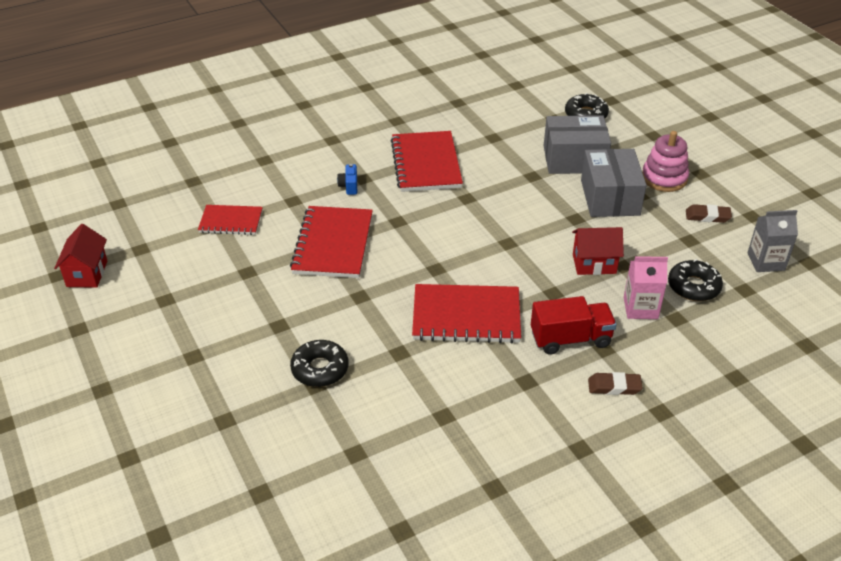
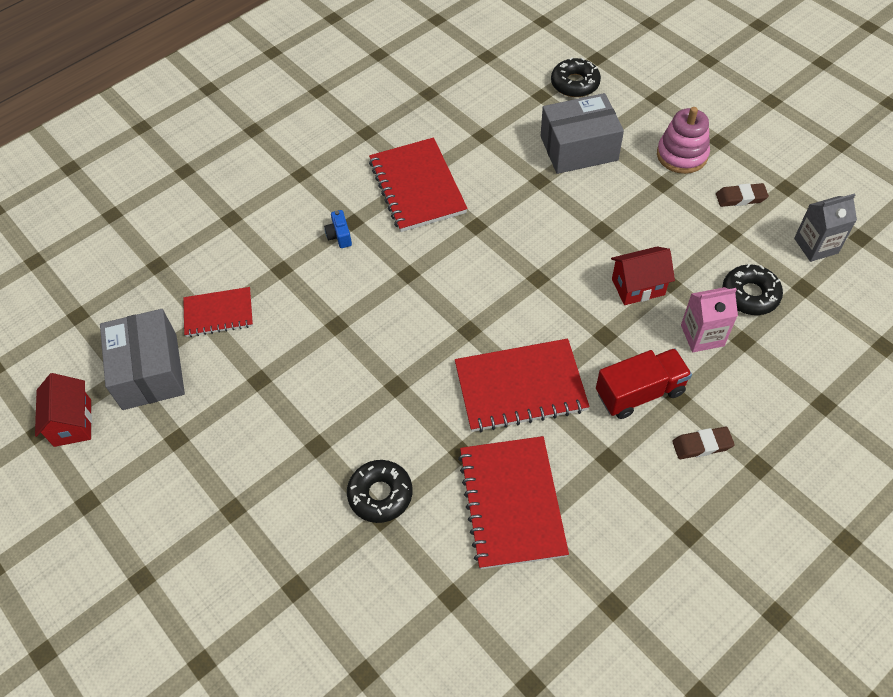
camera: 10 degrees left, 15 degrees up
red notebook [290,206,373,278] -> red notebook moved to [458,436,569,569]
grey box [581,149,647,217] -> grey box moved to [100,309,185,410]

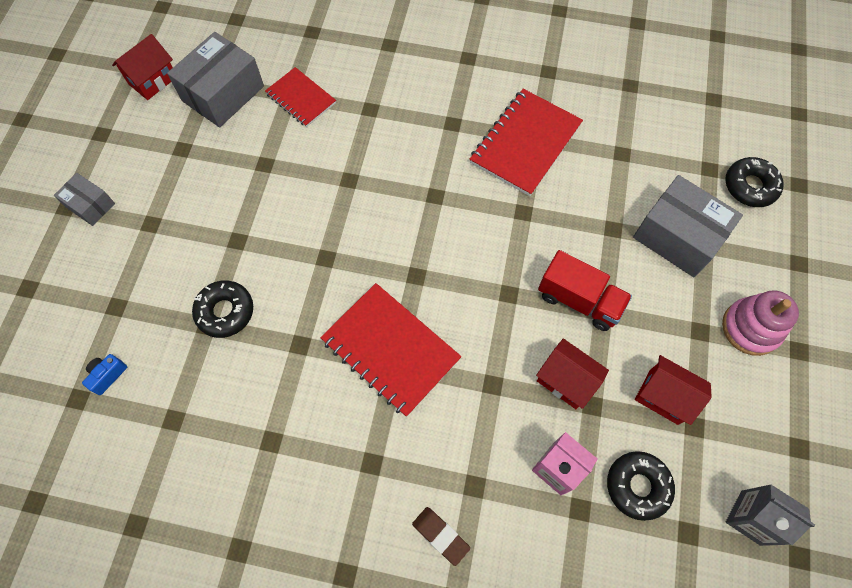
camera: 50 degrees right, 10 degrees up
blue camera [324,210,352,248] -> blue camera moved to [82,354,127,395]
red notebook [458,436,569,569] -> none
red truck [596,348,692,419] -> red truck moved to [538,250,632,331]
brown eraser [716,183,769,207] -> none
none -> grey box [54,173,115,226]
none -> red house [635,355,712,425]

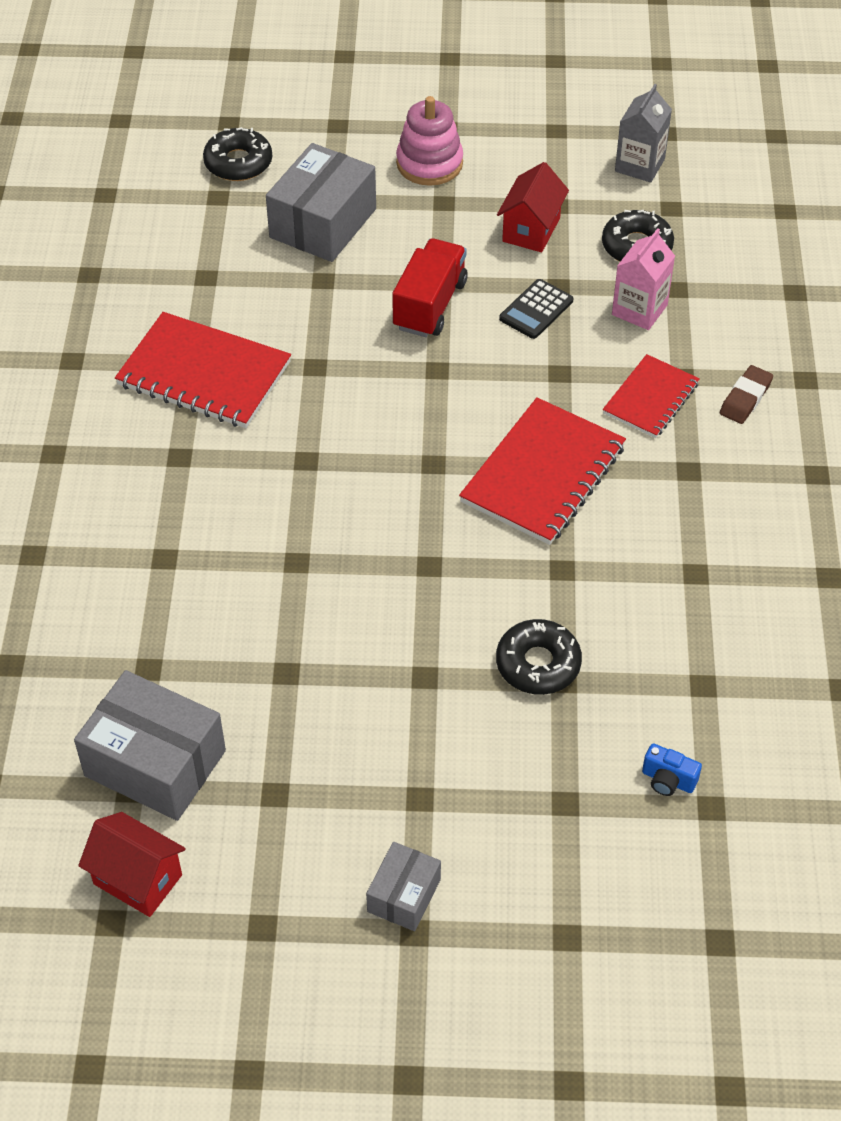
camera: 100 degrees left, 15 degrees down
red notebook [265,67,336,127] -> red notebook moved to [603,354,700,438]
red house [536,338,609,409] -> black calculator [499,279,574,339]

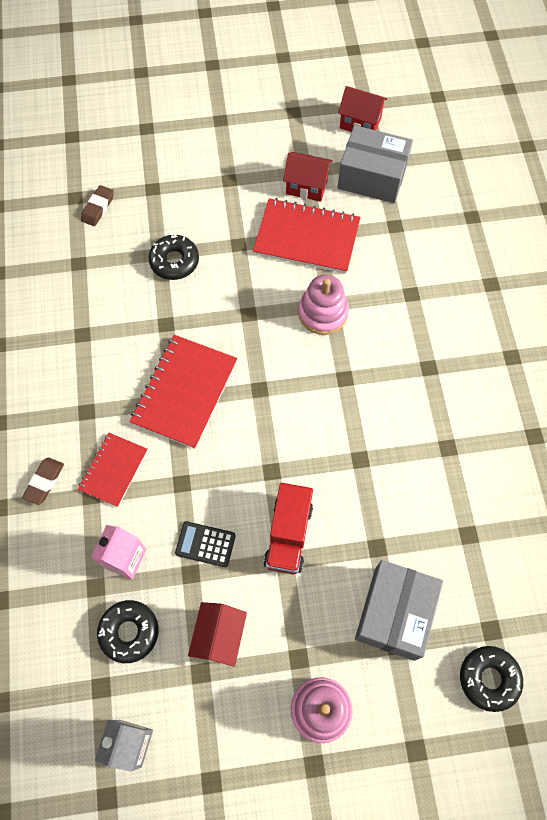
camera: 170 degrees right, 15 degrees up
red notebook [115,312,291,428] -> red notebook moved to [253,198,361,274]
grey box [366,842,441,931] -> none
black calculator [499,279,574,339] -> black calculator turned 105 degrees counterclockwise [175,521,236,567]
blue camera [642,743,702,796] -> brown eraser [81,185,114,226]
none -> red house [283,152,332,202]
none -> pink stacking toy [298,275,349,335]

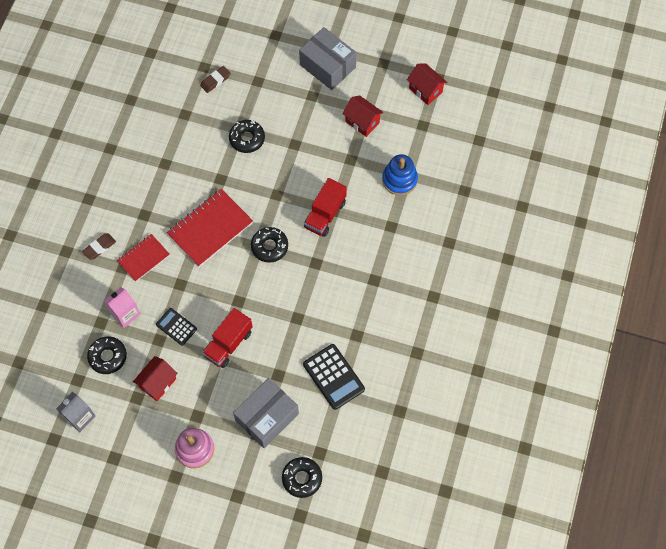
camera: 25 degrees right, 0 degrees up
red notebook [253,198,361,274] -> none
pink stacking toy [298,275,349,335] -> red truck [304,178,347,237]
grey box [337,125,413,203] -> grey box moved to [299,27,357,90]
none -> black donut [251,227,288,263]
none -> black calculator [303,344,365,410]
none -> blue stacking toy [382,154,418,196]

